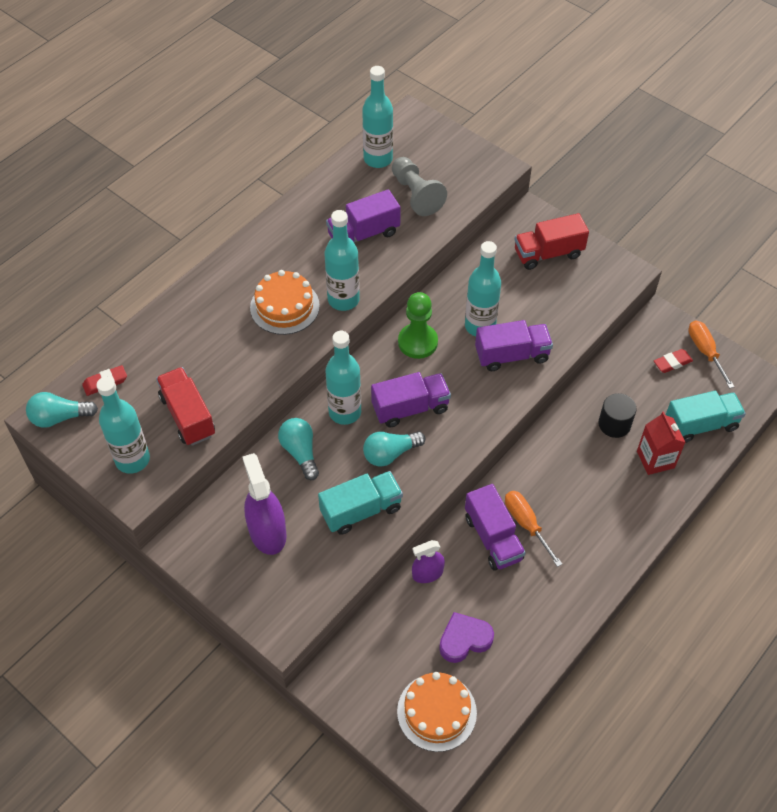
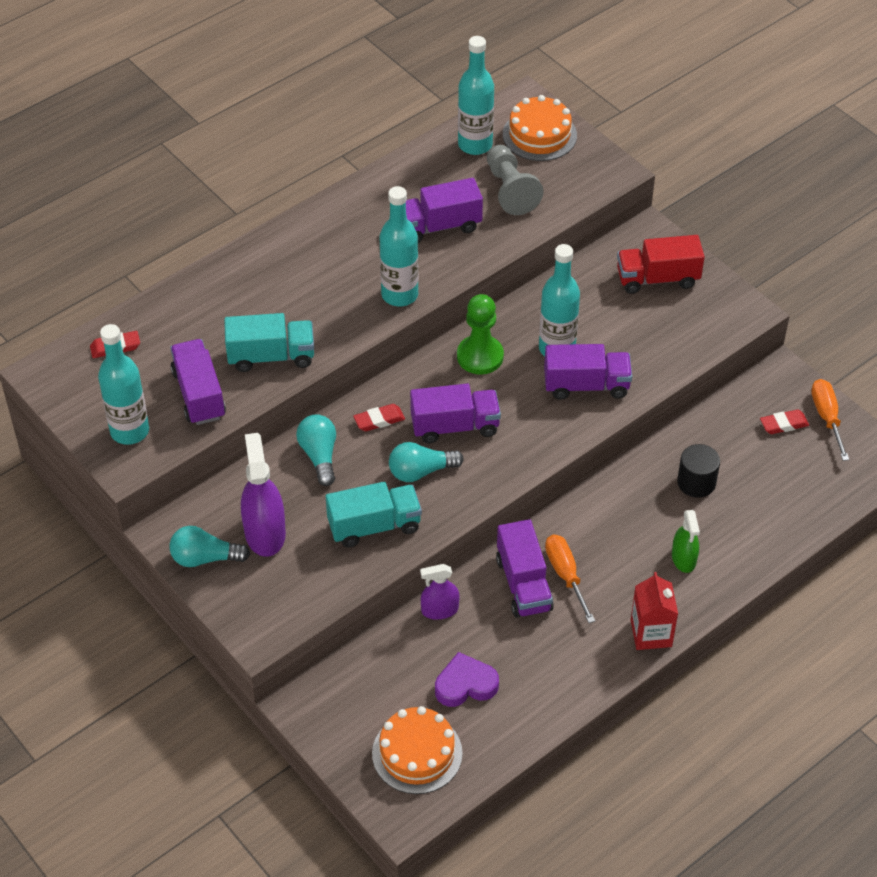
camera: 10 degrees right, 5 degrees down
turquoise light bulb [26,392,98,428] -> turquoise light bulb moved to [170,526,250,567]
red truck [156,367,215,446] -> purple truck [170,339,226,425]
orange cake [250,270,320,335] -> orange cake moved to [503,95,577,161]
turquoise bottle [326,331,361,425] -> red eraser [353,404,405,431]
red carton [637,411,686,475] -> red carton moved to [631,572,678,650]
turquoise truck [666,391,746,443] -> turquoise truck moved to [224,313,314,372]
none -> green spray bottle [672,510,700,573]

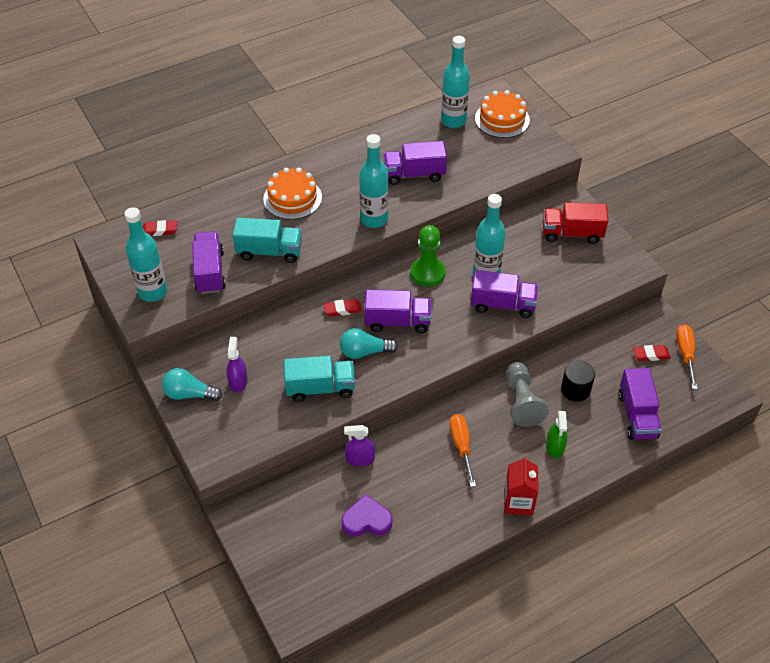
camera: 10 degrees right, 0 degrees up
purple spray bottle [241,433,286,557] -> purple spray bottle [227,337,248,393], size x0.60
turquoise light bulb [296,414,336,486] -> none
orange cake [372,706,463,794] -> orange cake moved to [263,168,322,220]
grey pawn [487,145,543,215] -> grey pawn moved to [507,362,549,427]
purple truck [496,519,554,618] -> purple truck moved to [618,368,662,440]

